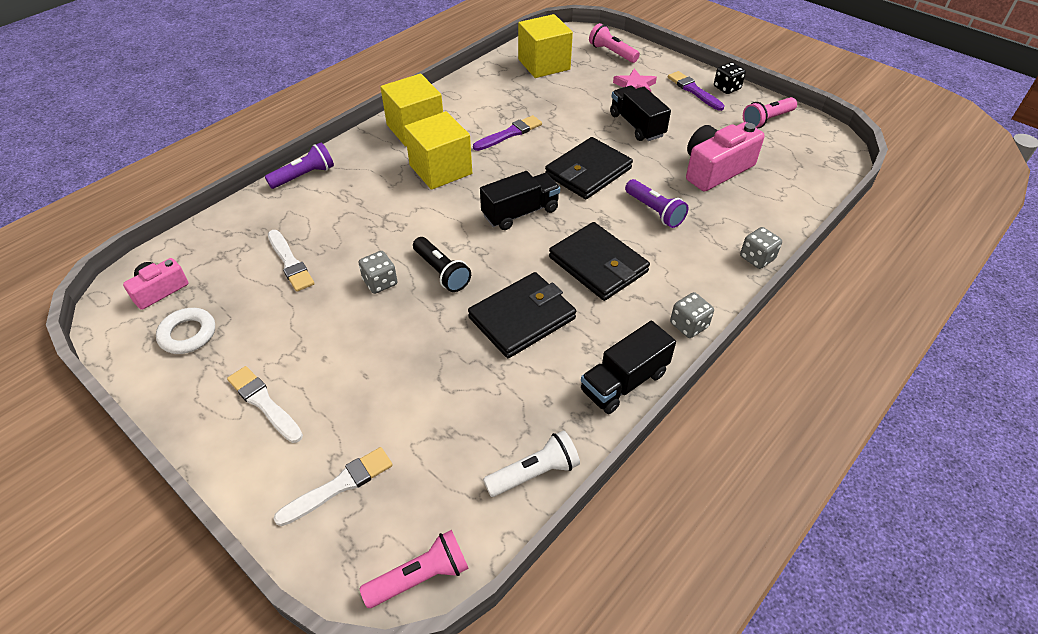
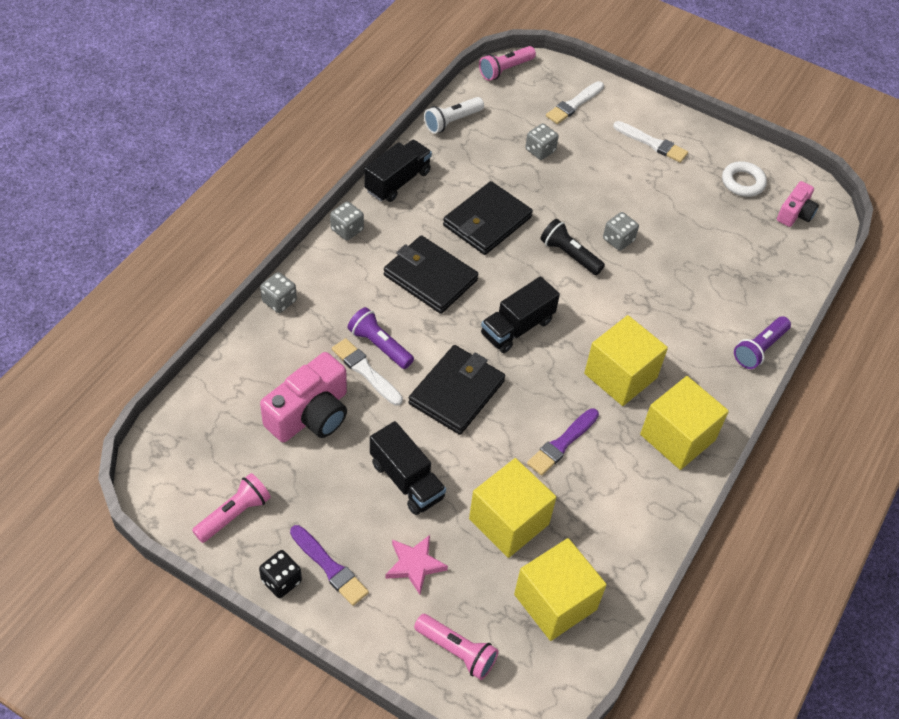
camera: 165 degrees right, 5 degrees up
white brush [268,230,315,292] -> white brush moved to [332,338,403,406]
none -> yellow cube [469,458,556,558]
none -> grey dice [525,123,559,160]

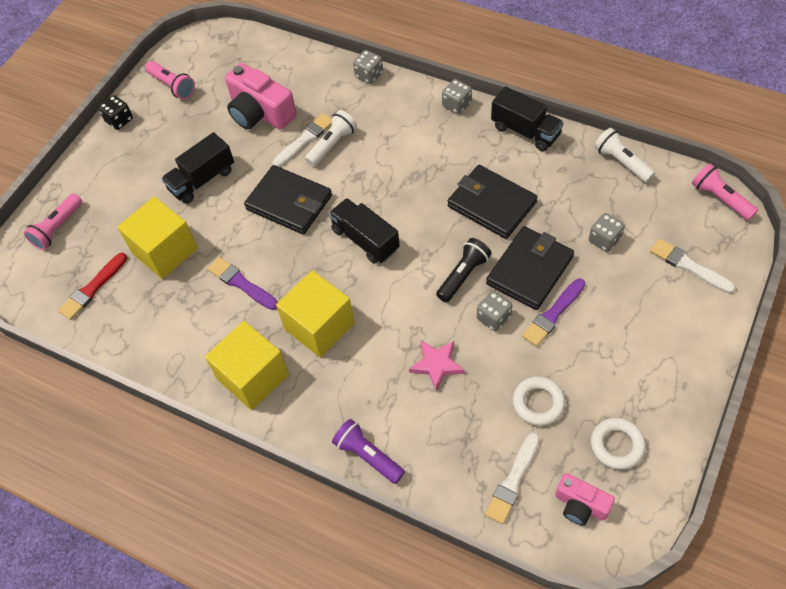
camera: 95 degrees right, 5 degrees up
purple brush [290,525,369,606] -> purple brush moved to [522,278,585,347]
purple flashlight [348,307,414,369] -> white flashlight [305,110,357,167]
black wallet [384,235,478,314] -> black wallet moved to [486,226,574,310]
pink star [385,535,448,595] -> pink star moved to [409,341,465,391]
yellow cube [514,538,607,641] -> red brush [58,253,127,320]
white brush [613,121,688,163] -> white brush moved to [485,433,540,524]
none -> white ring [513,376,565,426]

